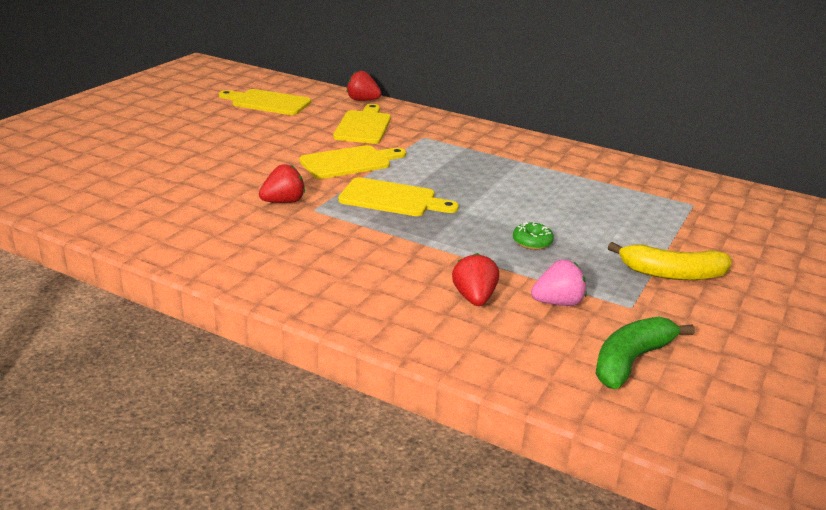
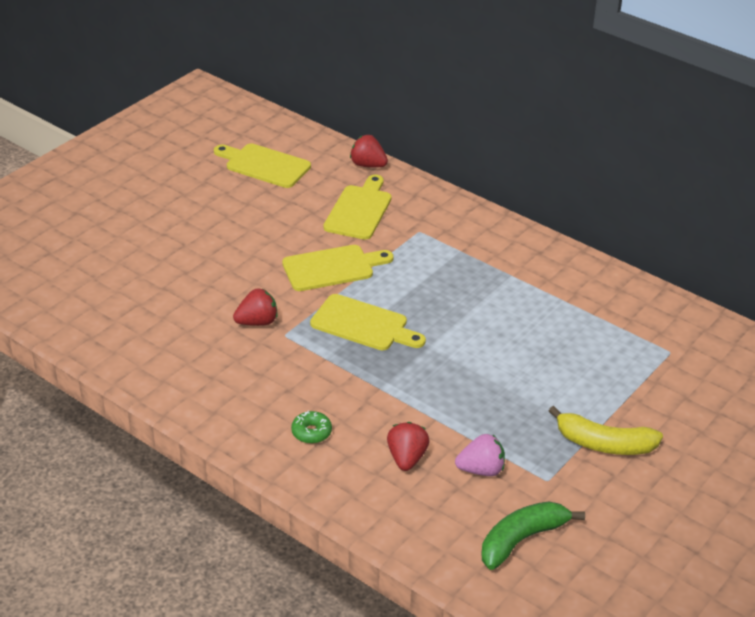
camera: 10 degrees right, 10 degrees up
green donut [513,222,554,250] -> green donut moved to [291,410,332,444]

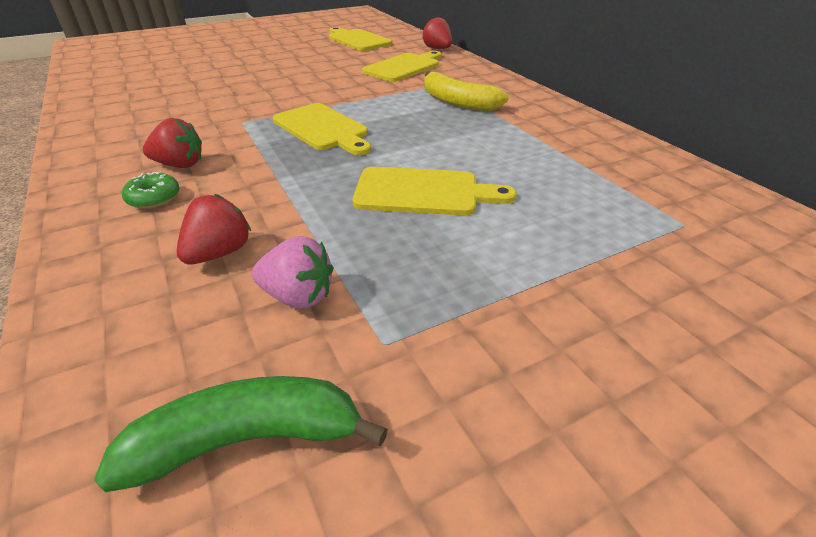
camera: 25 degrees right, 0 degrees up
red strawberry [233,288,278,326] -> red strawberry moved to [143,118,202,168]
yellow cutting board [282,245,394,291] -> yellow cutting board moved to [353,167,517,215]
yellow banana [549,406,663,455] -> yellow banana moved to [424,72,509,111]

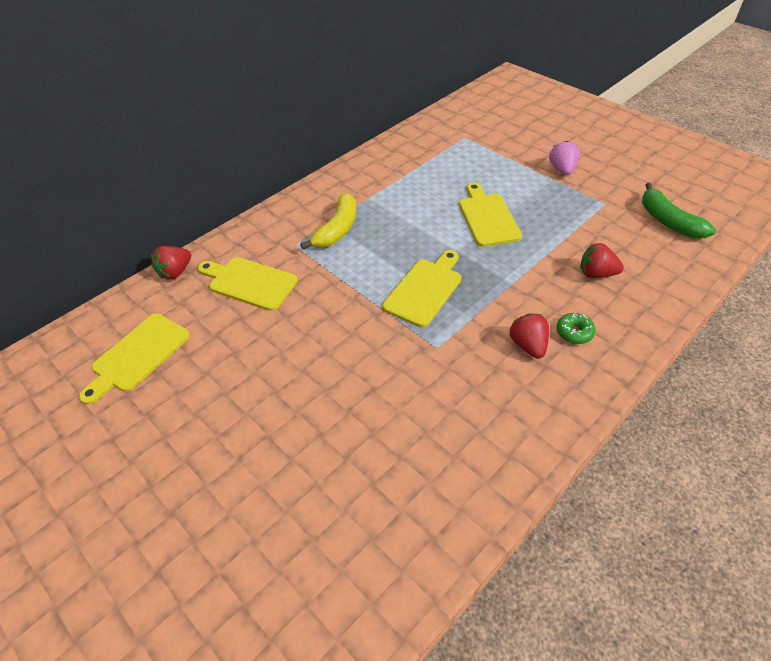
camera: 105 degrees left, 10 degrees up
pink strawberry [252,236,333,309] -> pink strawberry moved to [549,141,580,175]

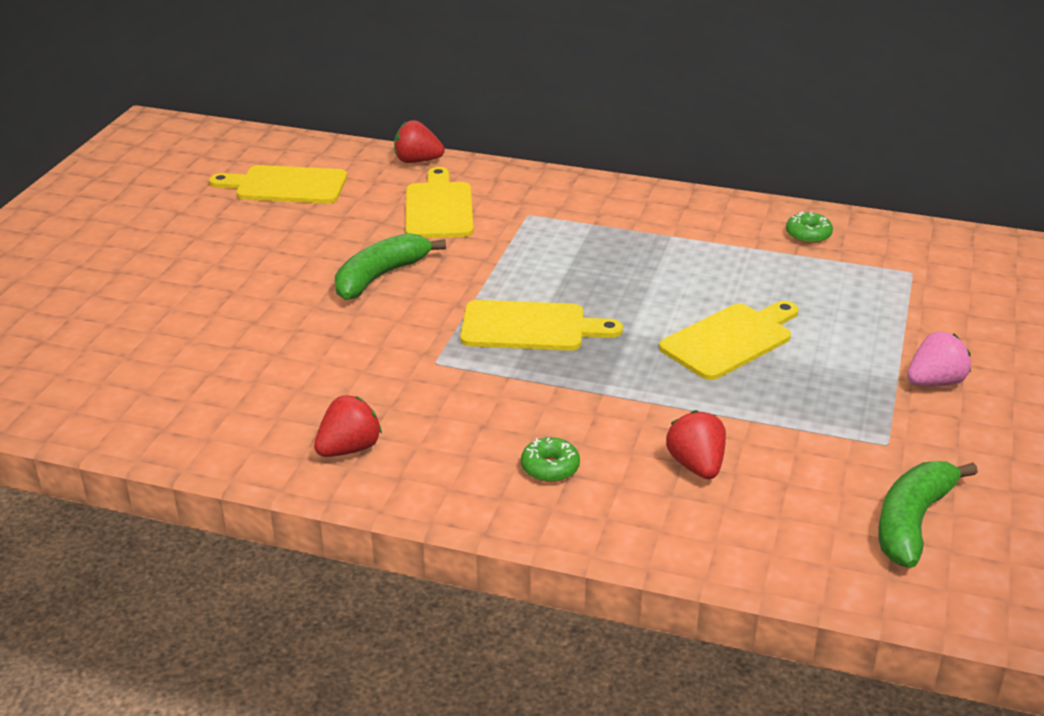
camera: 60 degrees right, 15 degrees down
yellow banana [300,193,356,249] -> none
red strawberry [509,313,549,359] -> red strawberry moved to [314,395,382,457]
none -> green banana [335,233,446,300]
none -> green donut [786,211,833,244]

